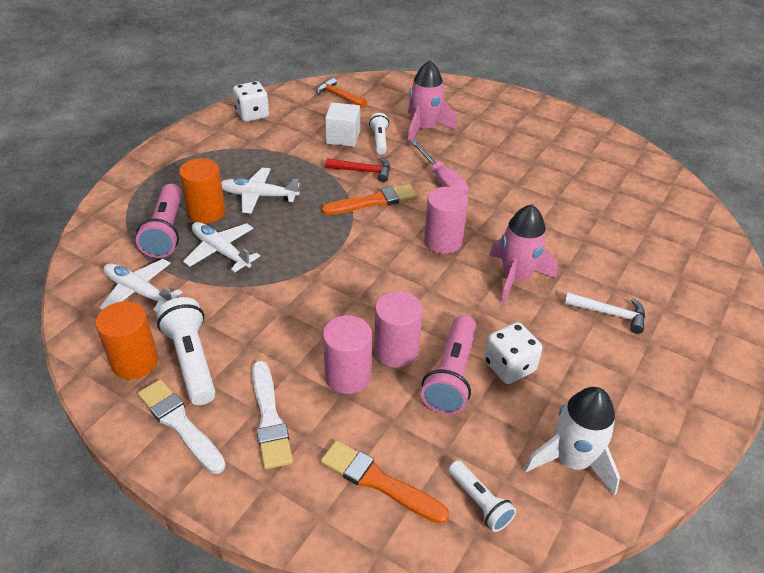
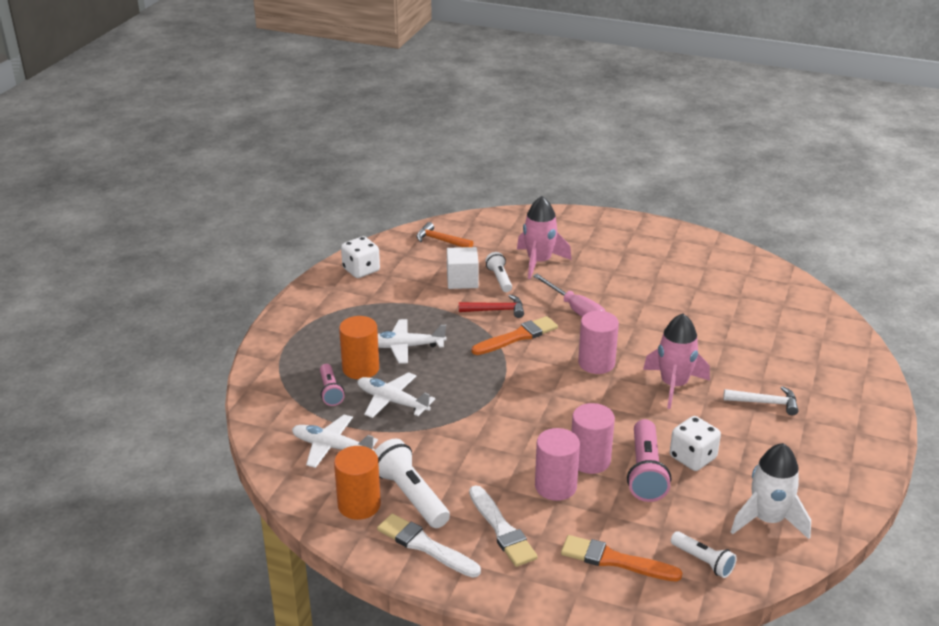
camera: 10 degrees left, 10 degrees down
pink flashlight [136,184,182,258] -> pink flashlight [320,364,345,406], size x0.60

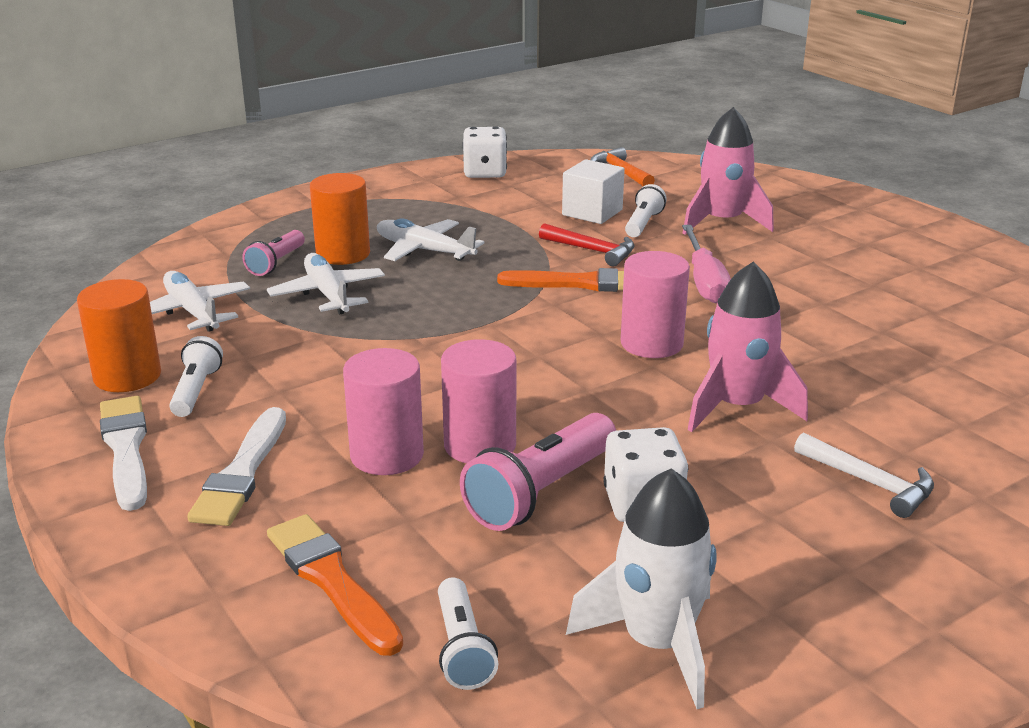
camera: 35 degrees right, 5 degrees down
white flashlight [374,438,450,528] -> white flashlight [169,336,223,417], size x0.60

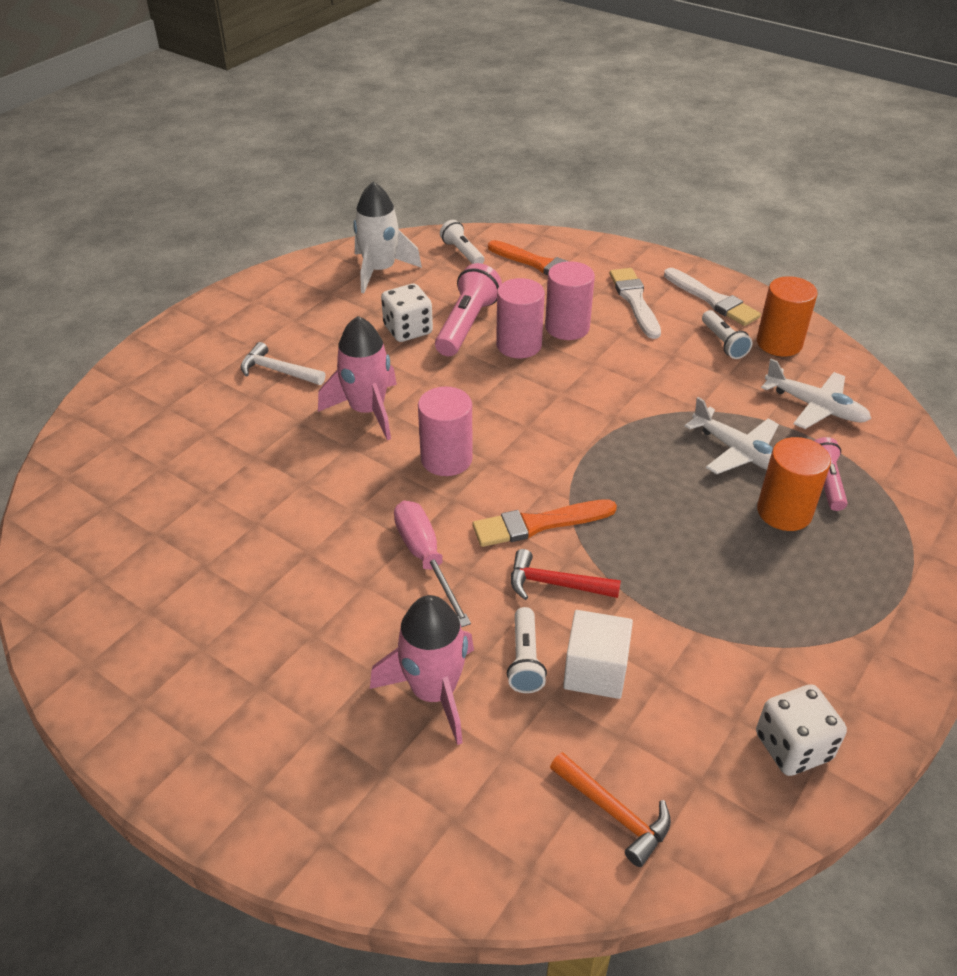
camera: 160 degrees right, 15 degrees up
white plane [377,219,485,261] -> none

